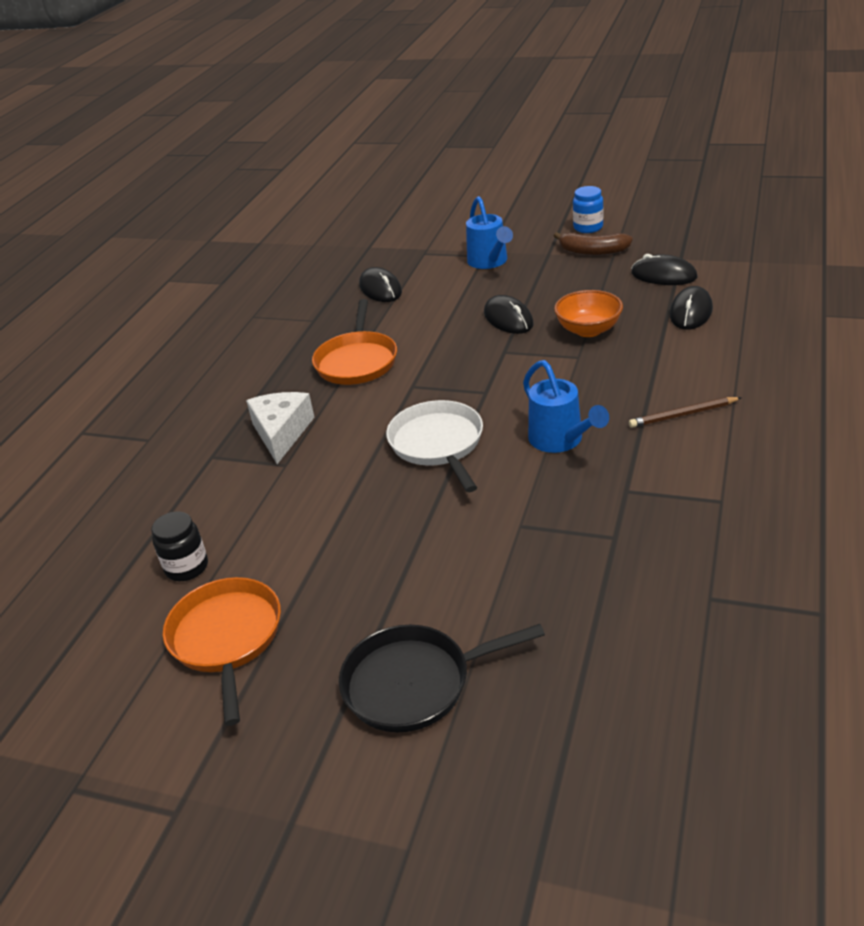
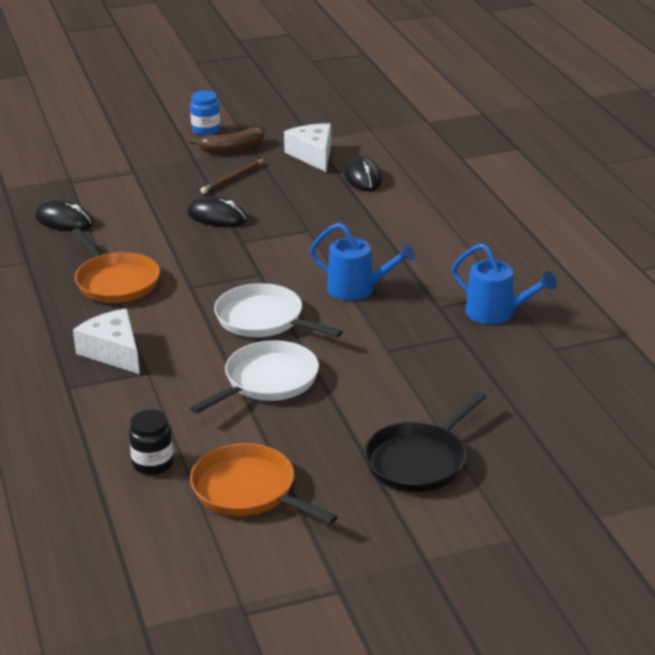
camera: 40 degrees left, 5 degrees down
blue watering can [466,196,513,269] -> blue watering can moved to [452,243,557,324]
orange bowl [554,290,623,337] -> none
brown pencil [629,397,742,428] -> brown pencil moved to [200,159,265,194]
black mouse [631,254,697,285] -> white cheese [284,123,331,172]
none -> white pan [190,340,319,414]

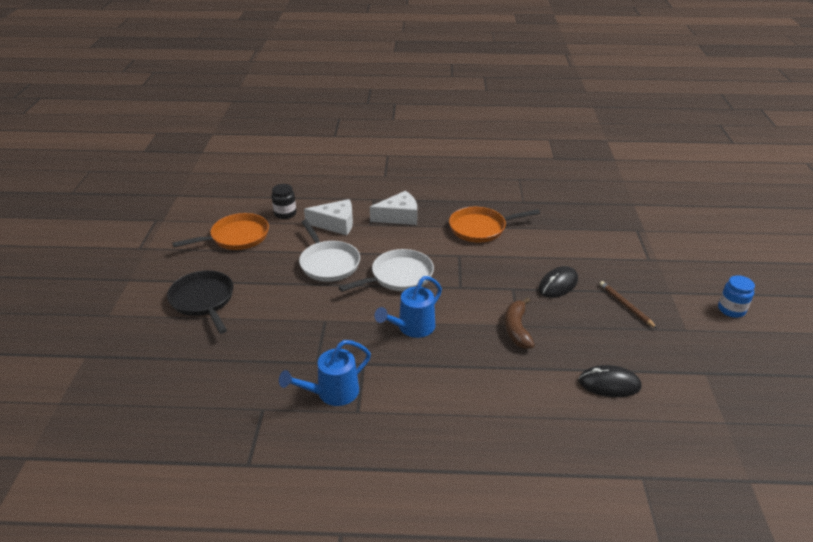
camera: 110 degrees right, 5 degrees up
black mouse [35,200,93,231] -> none
brown banana [189,127,264,153] -> brown banana moved to [505,298,535,349]
white cheese [284,123,331,172] -> white cheese moved to [304,199,353,235]

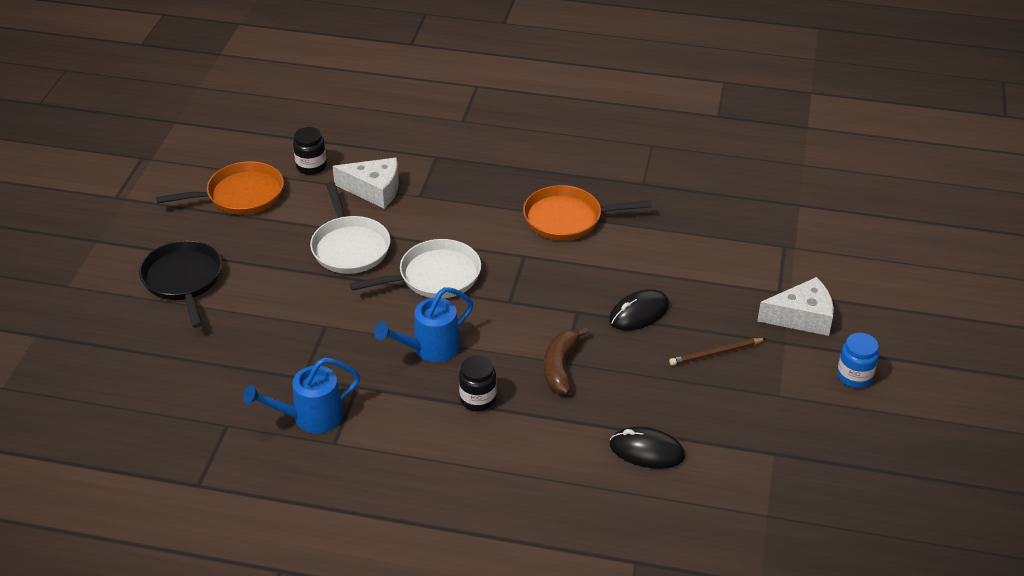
camera: 10 degrees right, 5 degrees up
white cheese [370,191,417,225] -> white cheese moved to [757,277,834,336]
brown pencil [600,281,657,329] -> brown pencil turned 90 degrees counterclockwise [669,338,767,366]
none -> black jar [459,355,496,411]

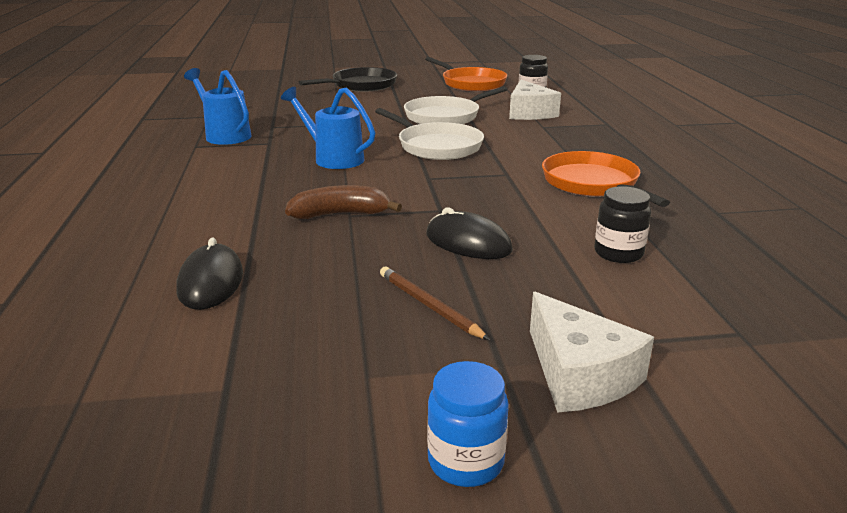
camera: 70 degrees right, 15 degrees down
black jar [459,355,496,411] -> black jar moved to [594,186,651,263]

